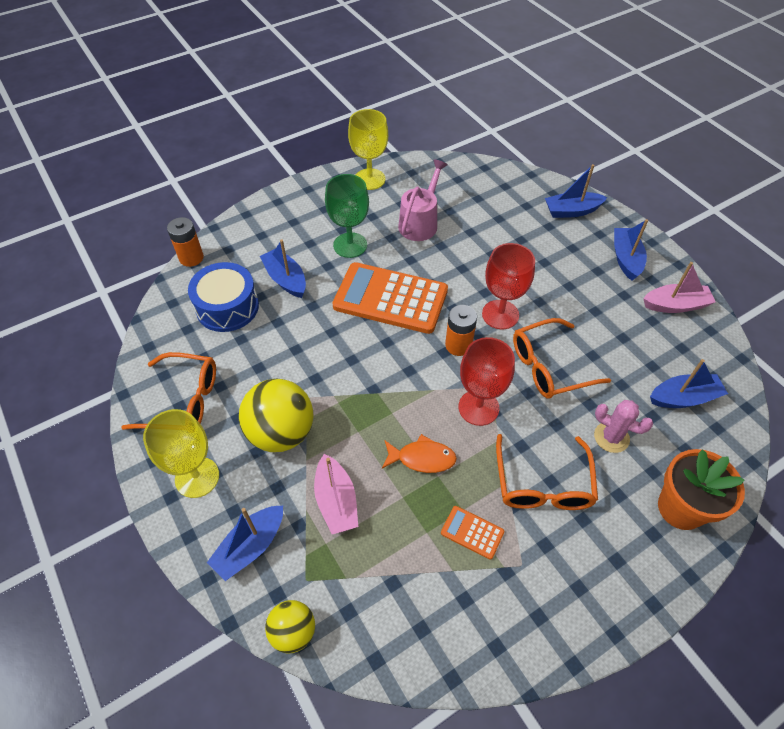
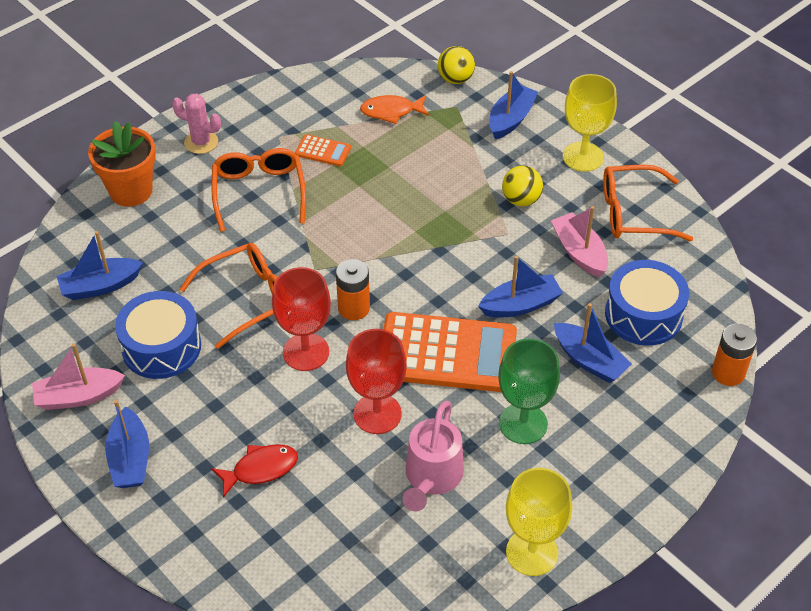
camera: 170 degrees right, 5 degrees down
yellow ball [239,379,314,452] -> yellow ball [502,165,543,207], size x0.57
pink boat [314,454,358,534] -> pink boat moved to [551,206,608,277]
orange fish [382,434,457,473] -> orange fish moved to [360,95,429,124]
red goblet [459,337,515,426] -> red goblet moved to [346,329,407,434]
blue boat [545,164,607,218] -> blue boat moved to [478,256,563,318]
pink cactus [594,400,653,453] -> pink cactus moved to [172,94,221,154]
none -> blue drum [115,291,201,379]
none -> red fish [211,444,298,498]

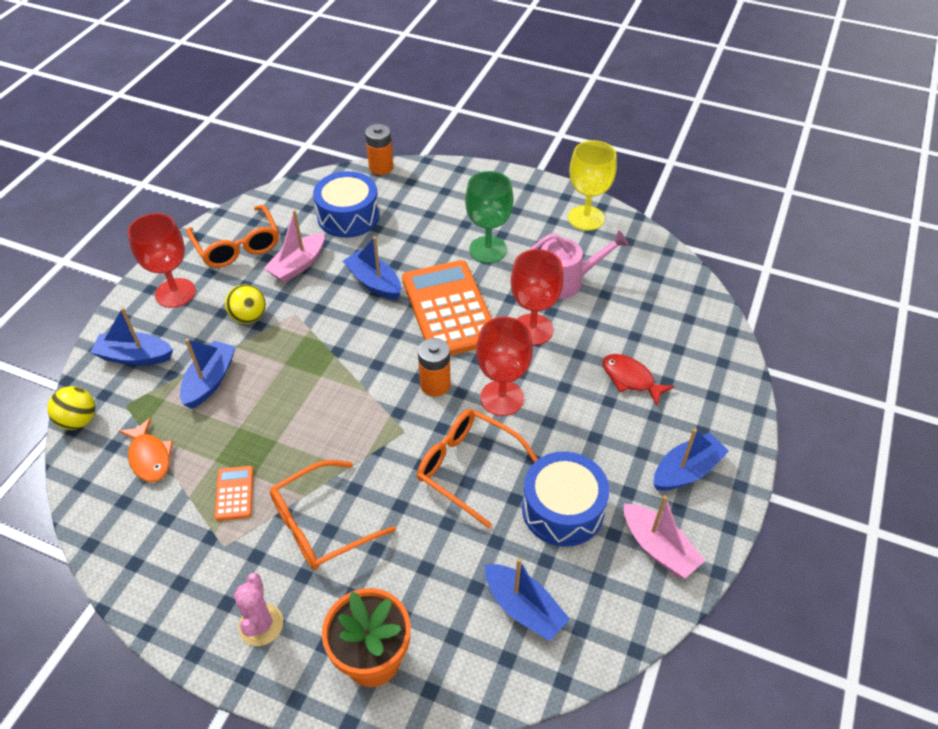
camera: 115 degrees left, 0 degrees up
blue boat [554,303,632,383] -> blue boat moved to [180,338,236,409]
yellow goblet [563,74,617,172] -> red goblet [127,213,196,308]

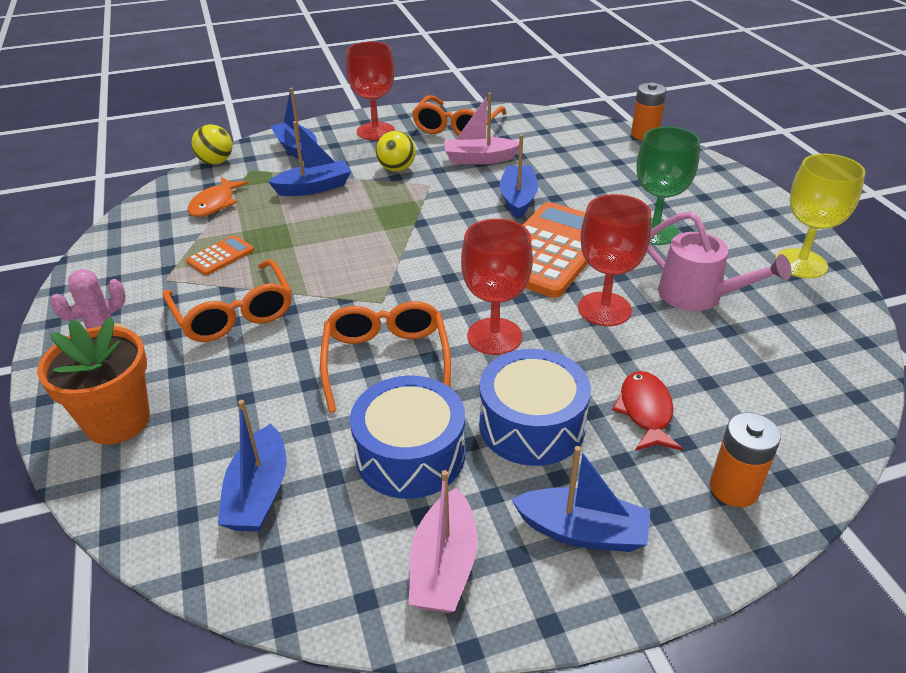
camera: 50 degrees right, 10 degrees down
orange glasses [270,460,396,570] -> orange glasses turned 135 degrees counterclockwise [163,259,292,342]
blue drum [313,171,380,238] -> blue drum moved to [479,349,591,466]
orange battery [418,338,451,396] -> orange battery moved to [710,413,781,507]

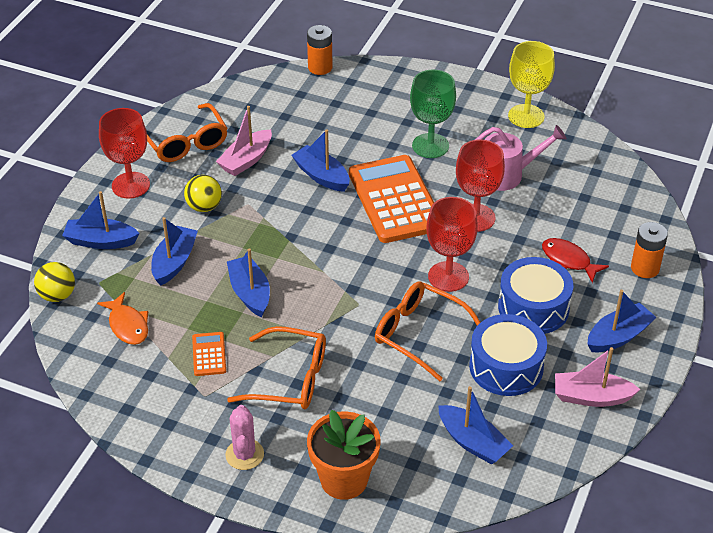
camera: 50 degrees left, 5 degrees up
pink boat [409,470,478,613] -> pink boat turned 135 degrees clockwise [555,347,641,407]
none -> blue boat [227,248,270,317]

